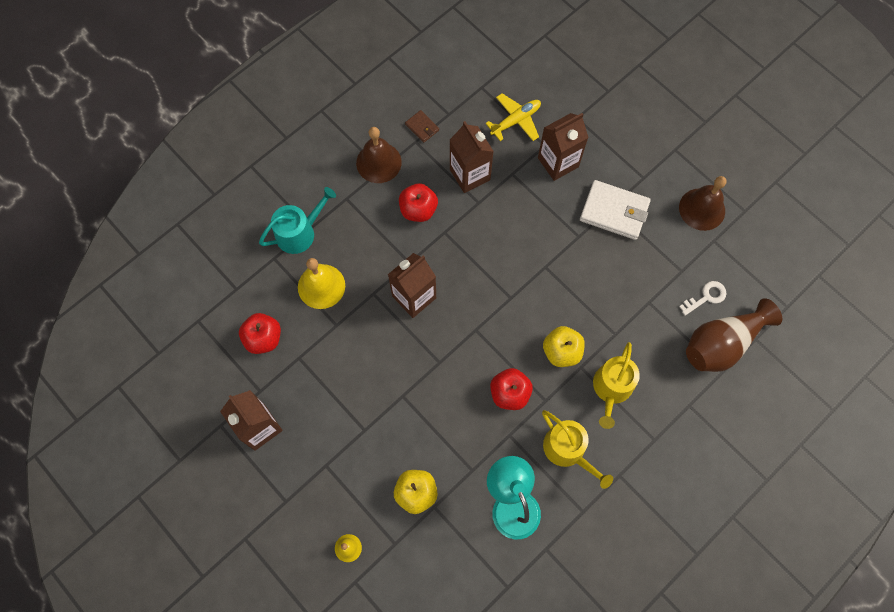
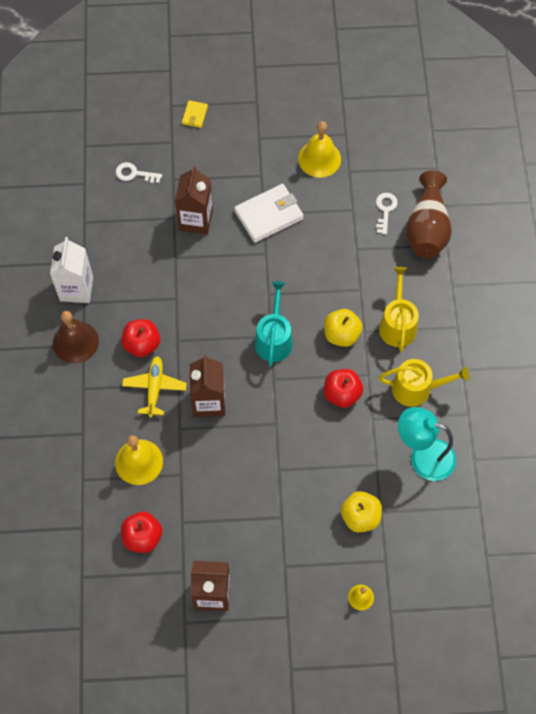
camera: 50 degrees left, 5 degrees down
turquoise watering can [259,187,336,254] -> turquoise watering can moved to [255,281,293,367]
brown wallet [405,110,439,143] -> white carton [50,237,93,303]
brown carton [450,121,494,193] -> none
yellow plane [486,93,541,141] -> yellow plane moved to [122,356,187,417]
yellow watering can [593,342,640,429] -> yellow watering can turned 150 degrees counterclockwise [379,267,419,352]
brown bell [679,176,727,231] -> yellow bell [298,121,341,178]
none -> white key [116,162,162,183]
none -> yellow wallet [182,100,208,128]

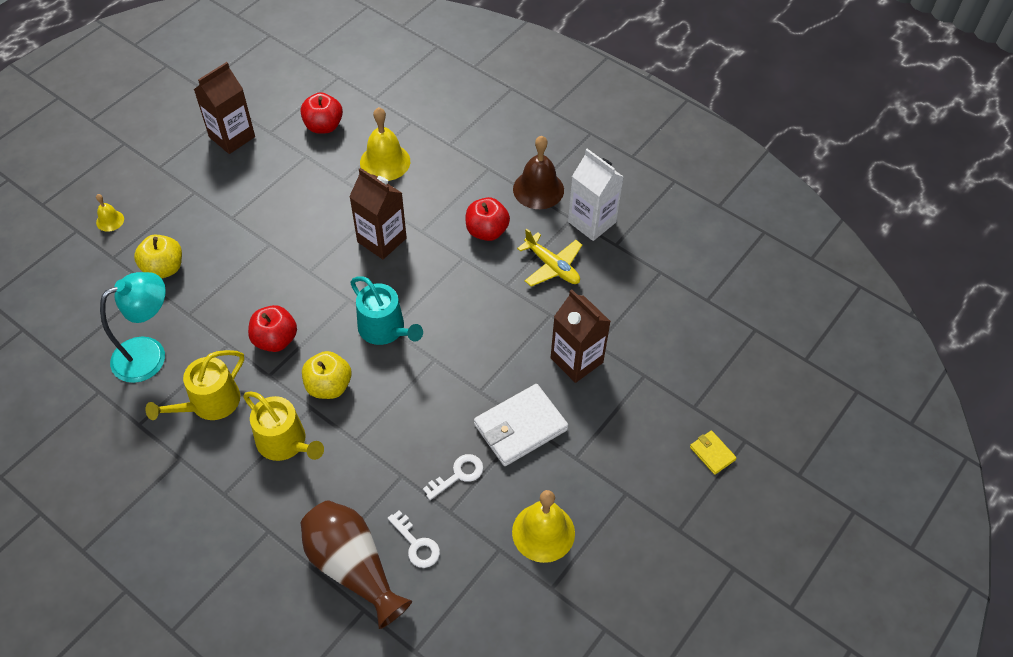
camera: 130 degrees right, 10 degrees down
white key [116,162,162,183] -> white key moved to [423,454,483,500]
yellow plane [122,356,187,417] -> yellow plane moved to [517,228,582,286]
white wallet [234,184,304,243] -> white wallet turned 45 degrees clockwise [474,384,568,466]

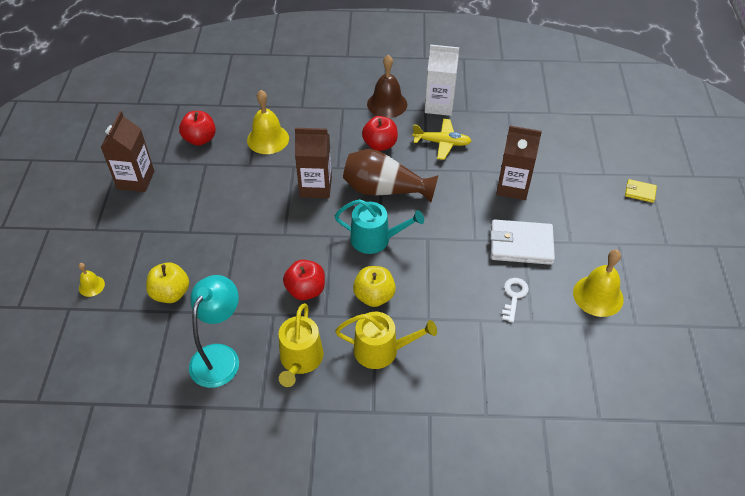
camera: 35 degrees left, 5 degrees down
brown vase [301,500,412,629] -> brown vase moved to [343,149,438,203]
white key [388,510,440,568] -> none
white wallet [474,384,568,466] -> white wallet turned 75 degrees clockwise [490,219,555,265]

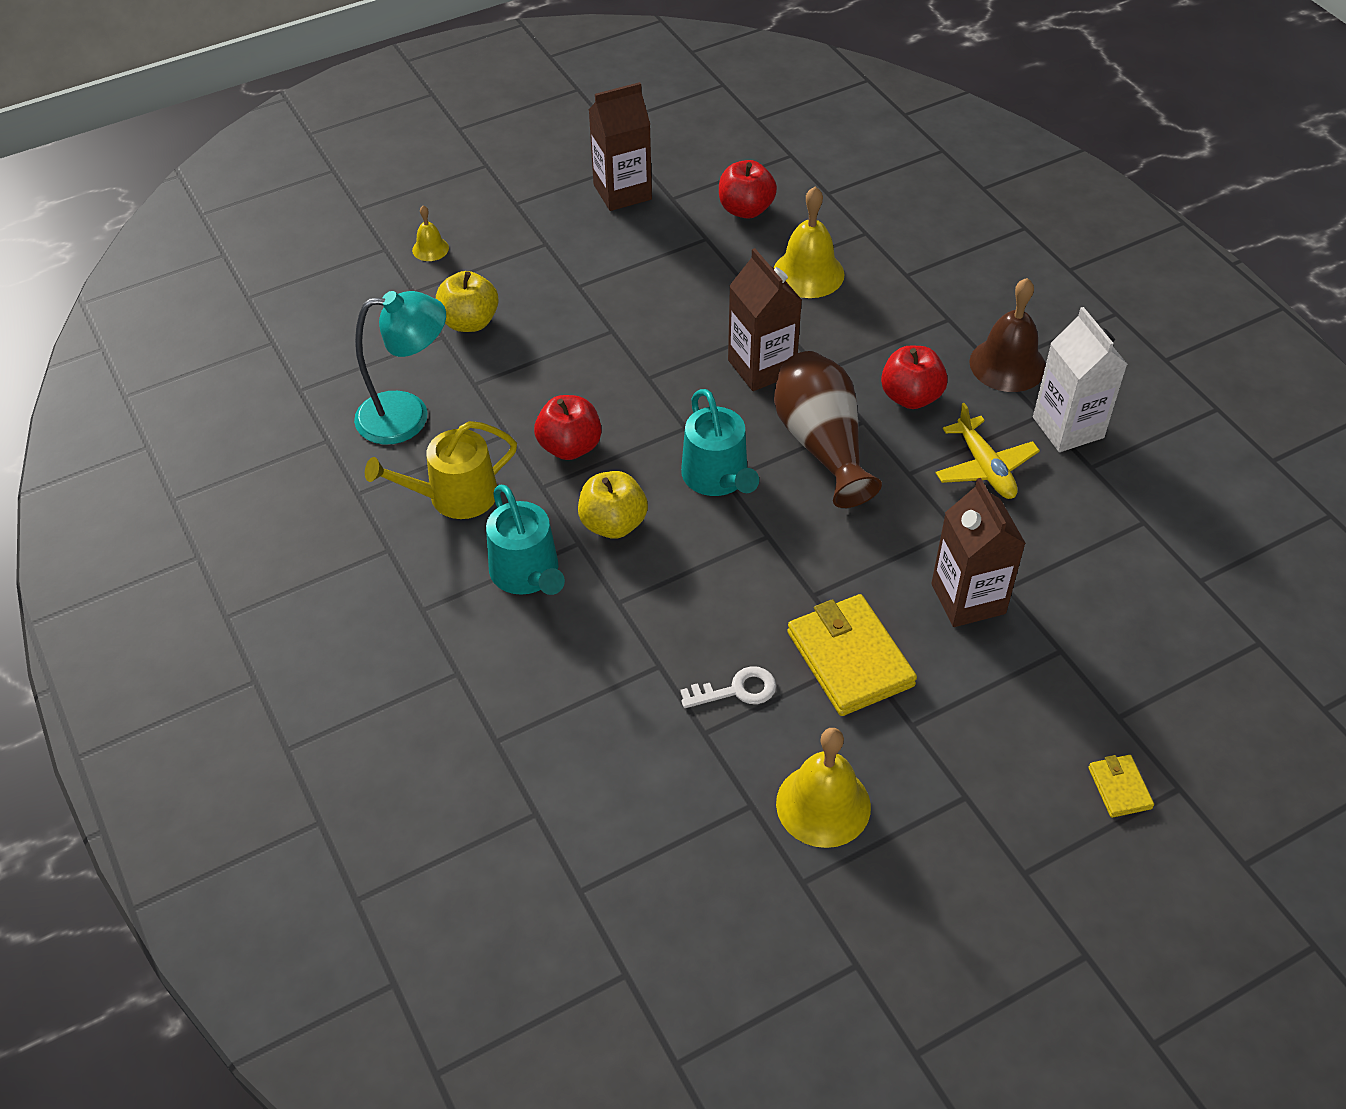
camera: 60 degrees right, 0 degrees up
yellow watering can [335,312,437,369] -> turquoise watering can [486,485,565,595]
white wallet [490,219,555,265] -> yellow wallet [787,594,917,716]

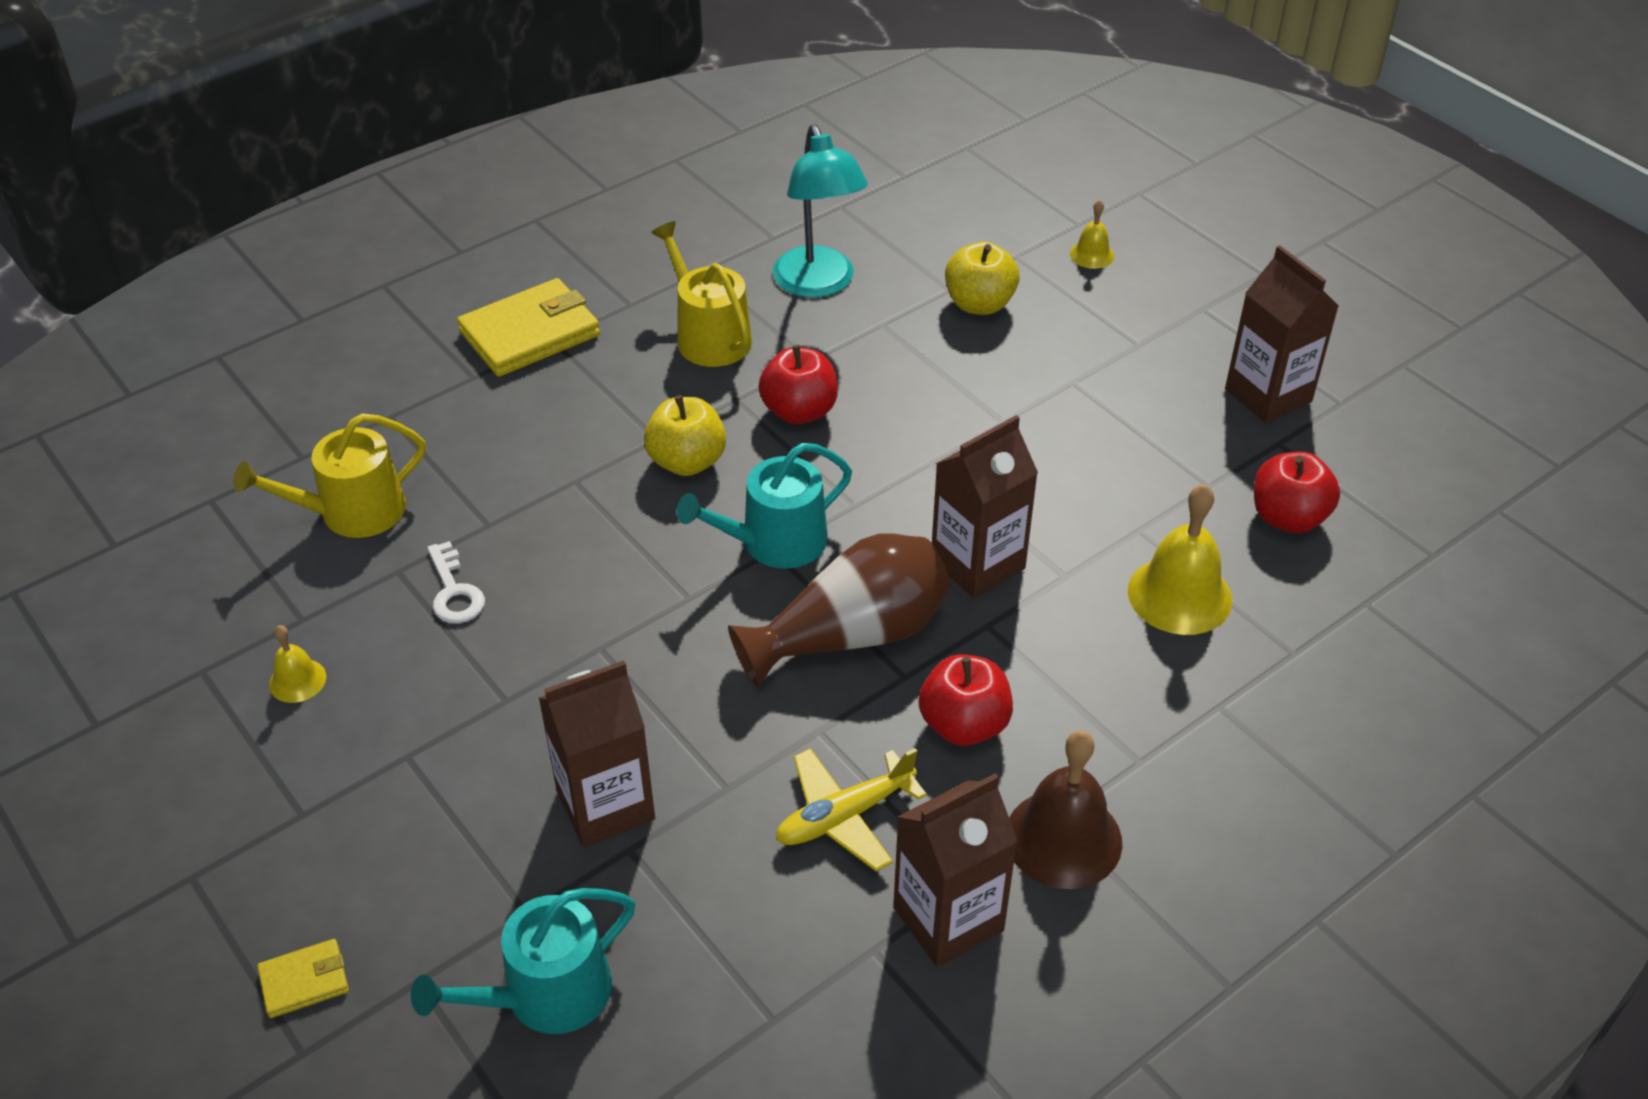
camera: 80 degrees right, 5 degrees down
turquoise watering can [486,485,565,595] -> turquoise watering can moved to [411,888,635,1034]
yellow bell [776,728,871,848] -> yellow bell [269,625,326,703], size x0.52
yellow wallet [787,594,917,716] -> yellow wallet moved to [457,278,600,377]
white carton [1033,307,1128,452] -> brown carton [893,773,1018,967]
none -> yellow watering can [233,413,426,538]

